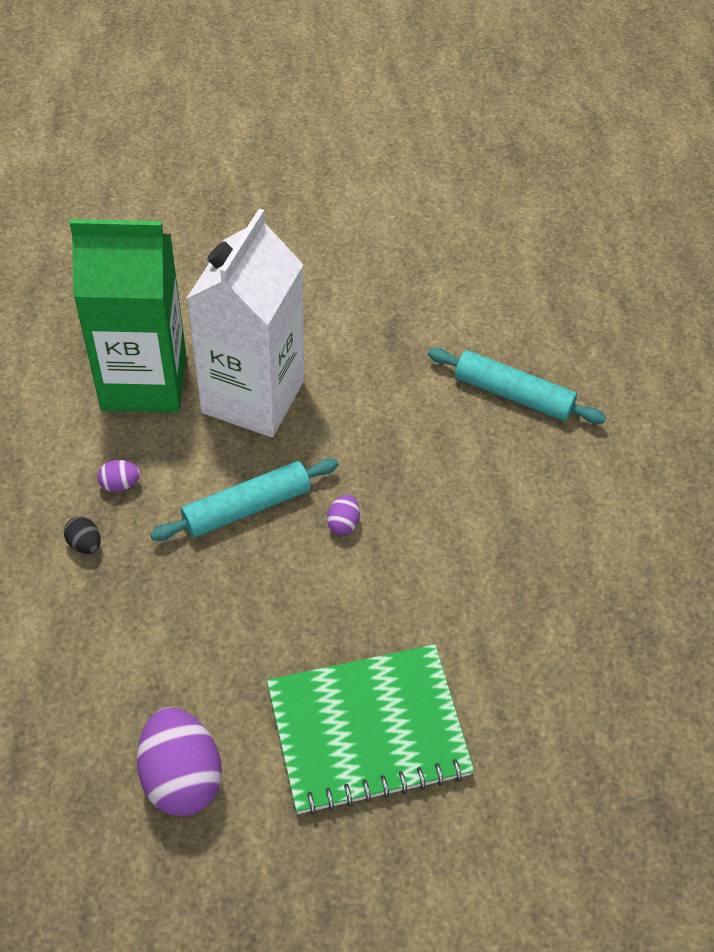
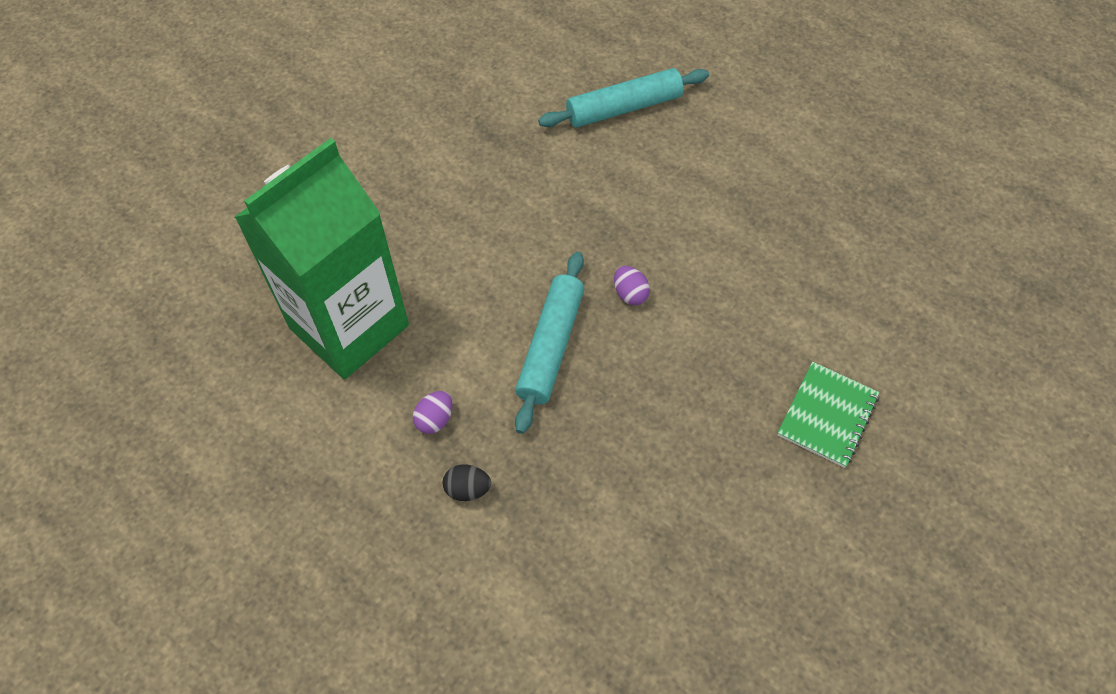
camera: 45 degrees left, 5 degrees up
purple egg [137,707,222,816] -> none
white carton [186,209,304,437] -> none
green notebook [267,644,474,815] -> green notebook [777,362,879,468], size x0.53

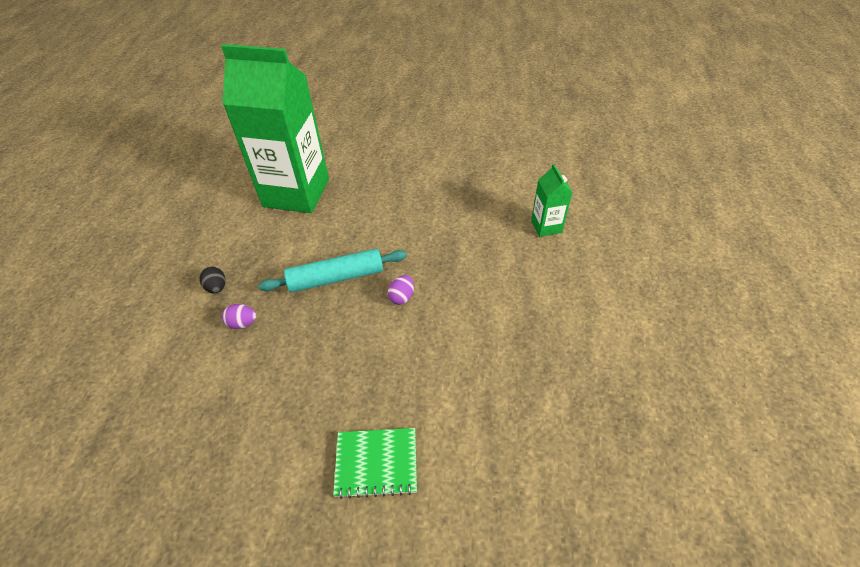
camera: 60 degrees right, 10 degrees down
purple egg [413,391,453,434] -> purple egg moved to [222,304,256,329]
turquoise rolling pin [538,68,709,128] -> green carton [531,164,573,237]

